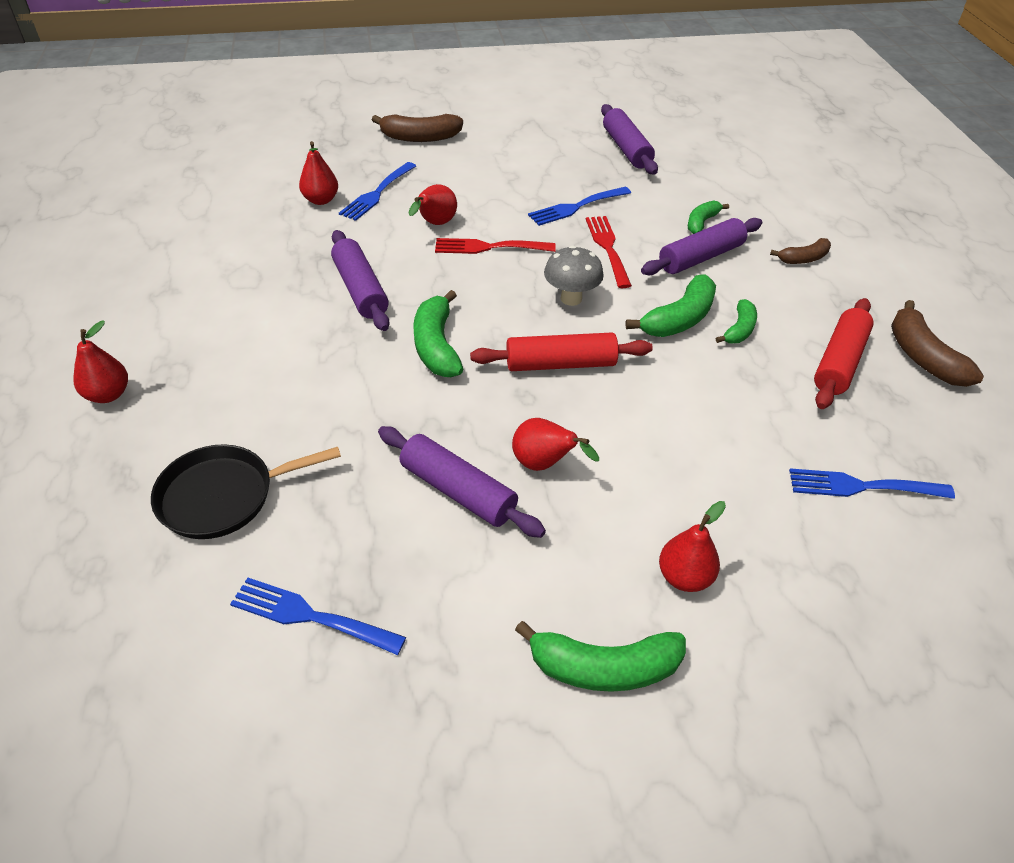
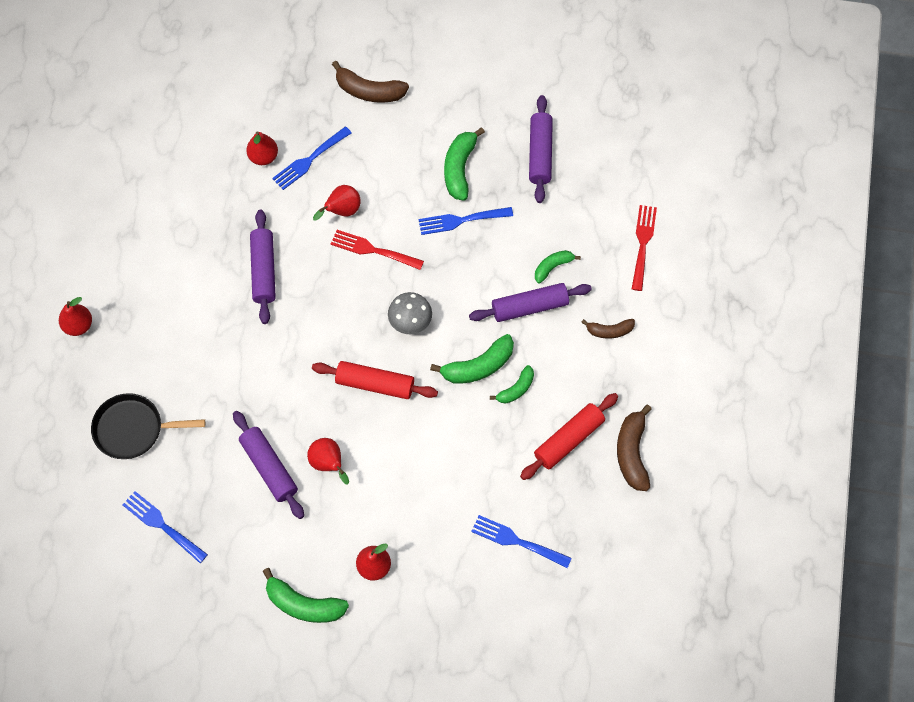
camera: 20 degrees right, 20 degrees up
green banana [413,290,463,377] -> green banana moved to [444,127,485,201]
red fork [586,216,632,288] -> red fork moved to [632,205,657,291]

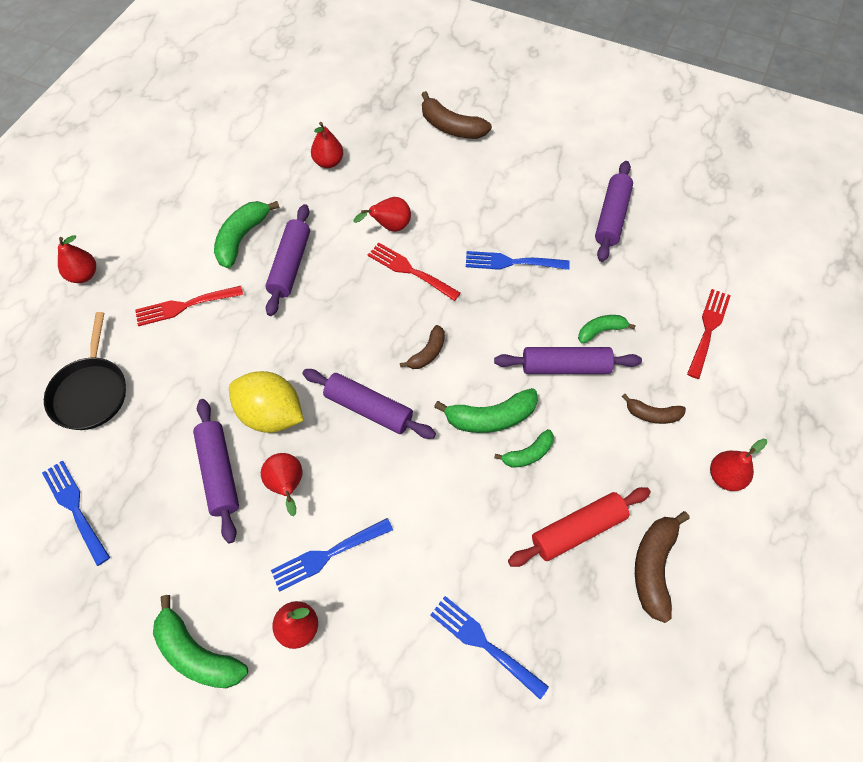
camera: 15 degrees right, 5 degrees down
black pan [91,393,205,459] -> black pan turned 105 degrees counterclockwise [44,312,126,430]
blue fork [272,126,352,190] -> blue fork moved to [271,518,393,592]
red rolling pin [312,361,438,399] -> purple rolling pin [302,369,436,439]
grey mushroom [388,292,432,334] -> brown banana [400,325,445,369]
green banana [444,127,485,201] -> green banana moved to [214,201,279,268]
none -> red fork [135,286,243,326]
none -> yellow lemon [229,371,304,433]
none -> red pear [710,439,767,491]

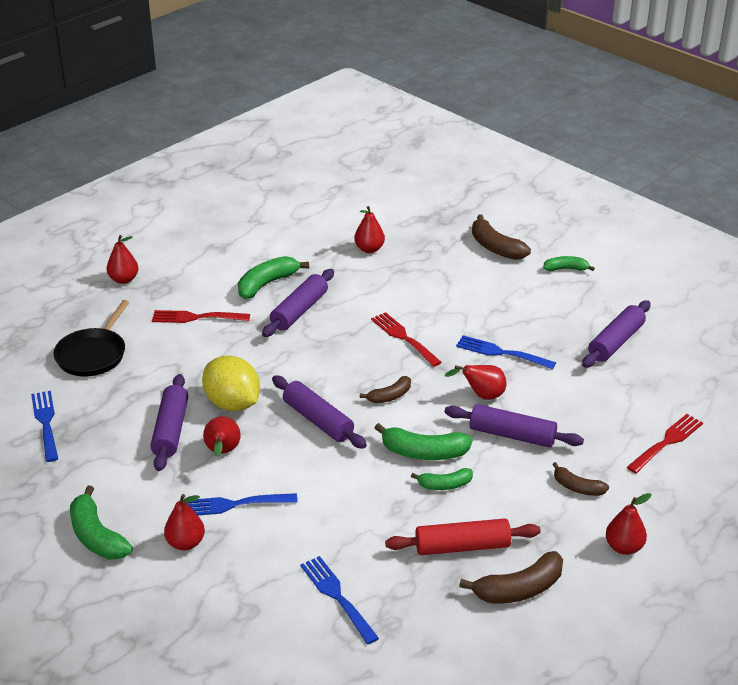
camera: 20 degrees right, 25 degrees down
red pear [353,197,411,232] -> red pear moved to [445,365,507,400]
green banana [578,315,636,344] -> green banana moved to [543,256,595,271]
brown banana [635,511,690,623] -> brown banana turned 150 degrees counterclockwise [459,551,563,604]

